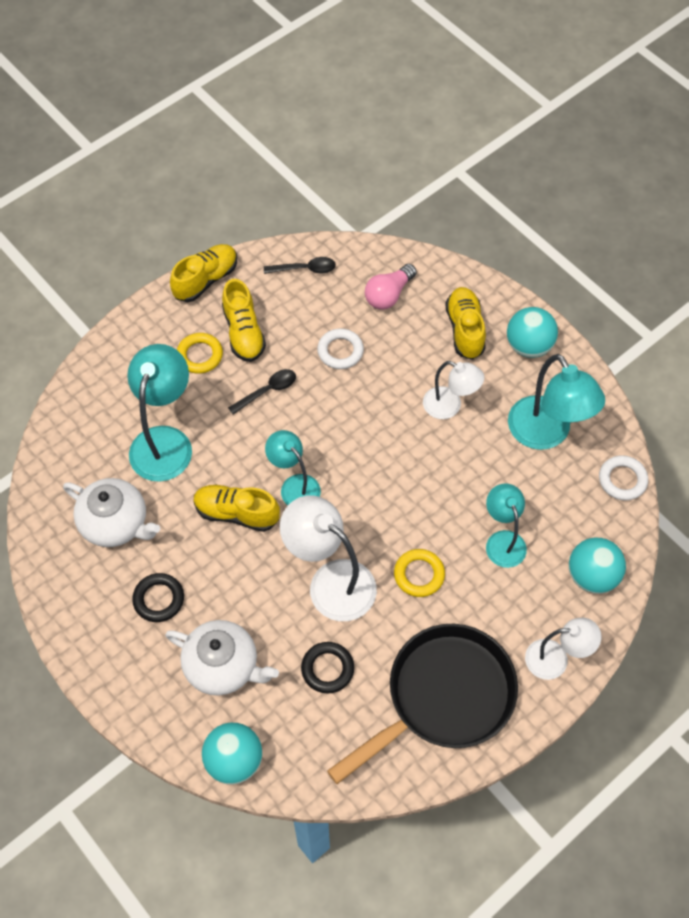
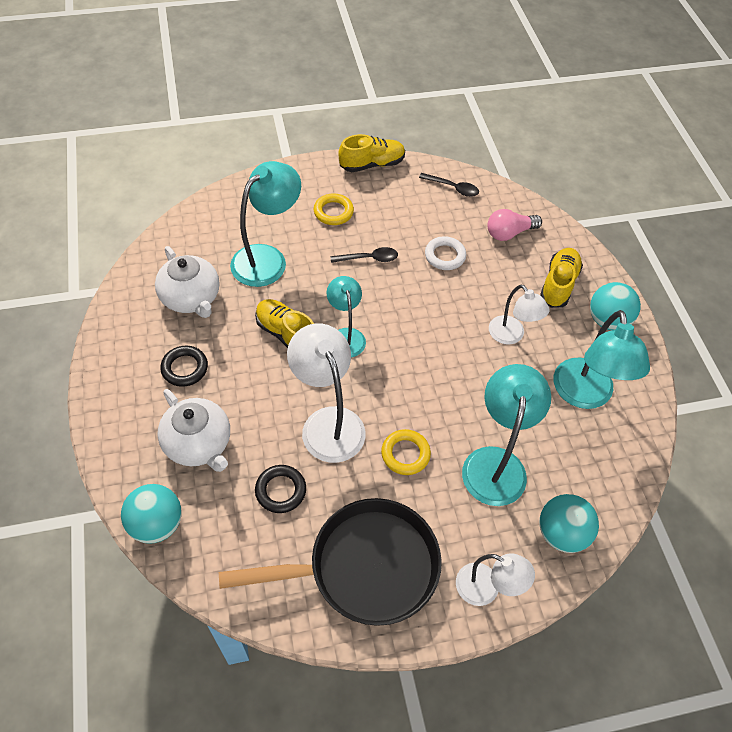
camera: 25 degrees right, 5 degrees down
yellow shoe [222,279,266,362] -> none
turquoise lamp [486,483,527,568] -> turquoise lamp [462,364,551,506], size x1.61
white ring [599,455,648,501] -> none

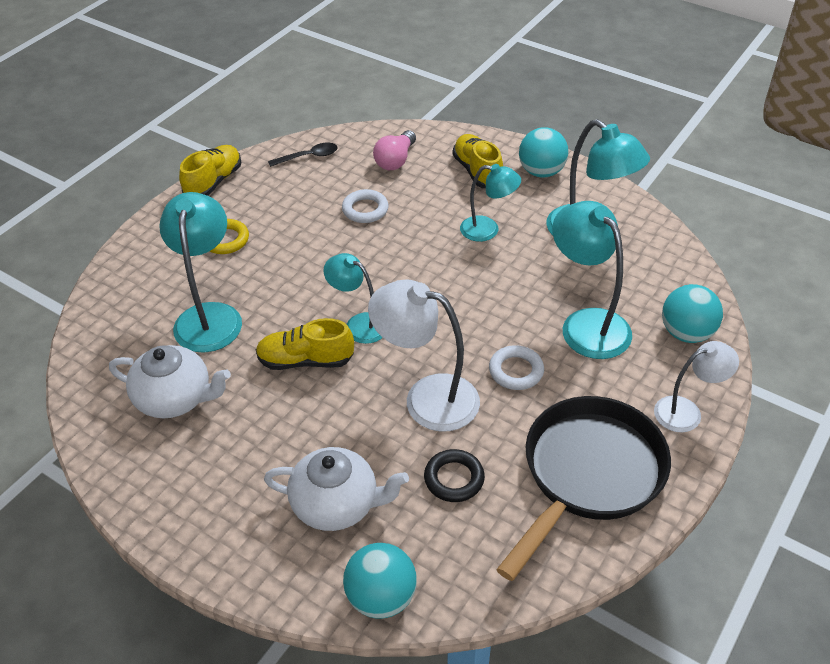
camera: 40 degrees left, 10 degrees down
black ring [160,346,208,387] -> none
black spoon [330,247,398,263] -> none
yellow ring [381,429,431,475] -> white ring [489,345,544,390]
white lamp [489,285,550,345] -> turquoise lamp [460,164,521,242]

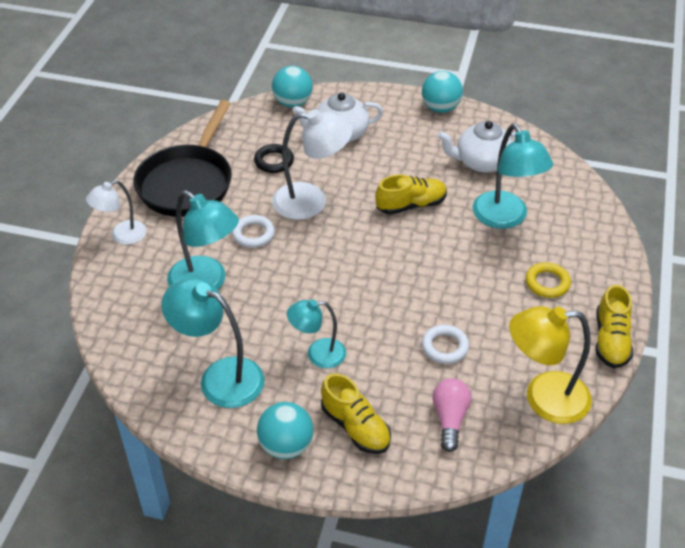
camera: 160 degrees right, 0 degrees up
black spoon [268,143,338,167] -> yellow lamp [509,306,592,424]
turquoise lamp [323,253,383,344] -> none
turquoise ball [662,284,723,343] -> turquoise ball moved to [422,71,463,113]

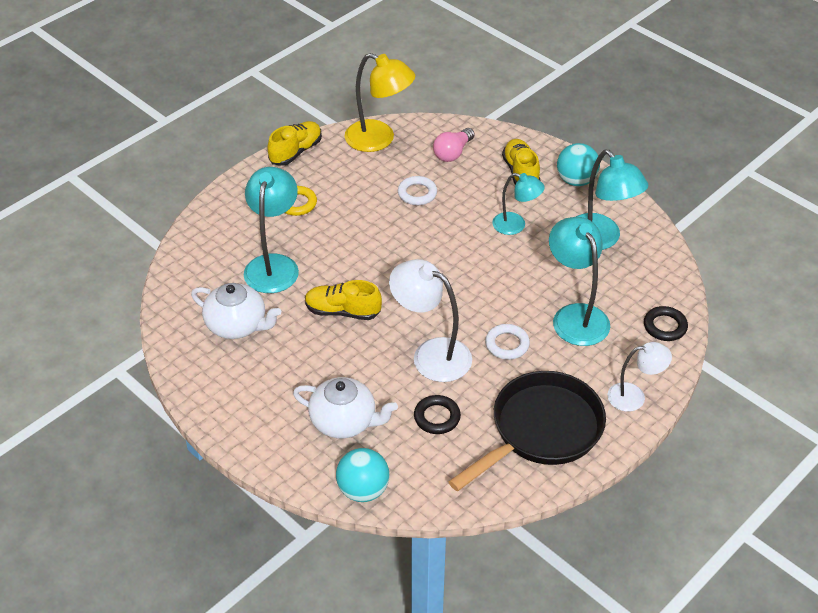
camera: 150 degrees left, 0 degrees up
turquoise ball [422,71,463,113] -> none
none -> black ring [644,306,688,341]

